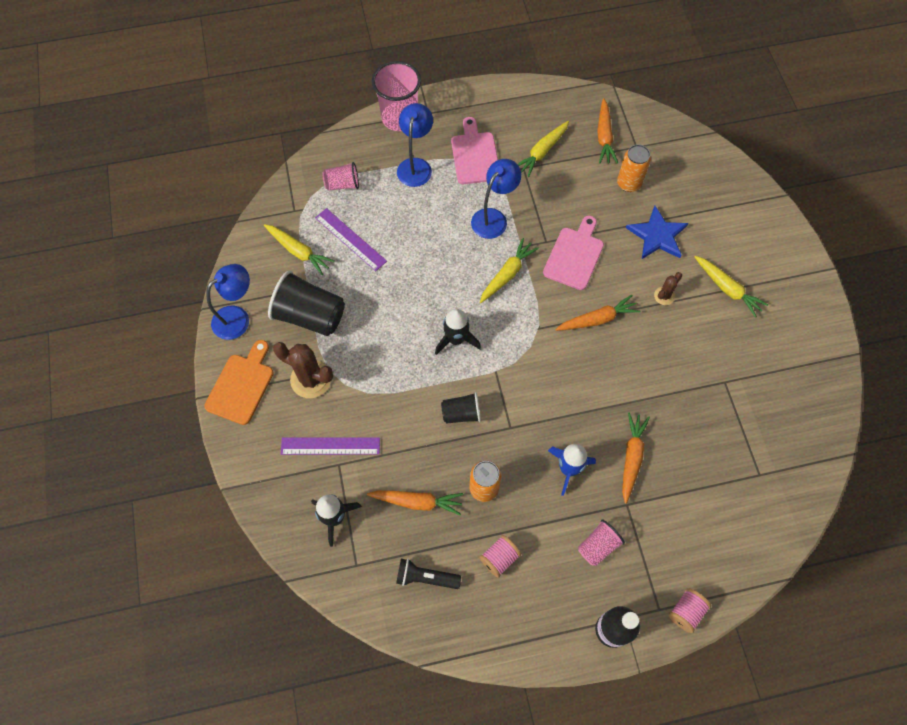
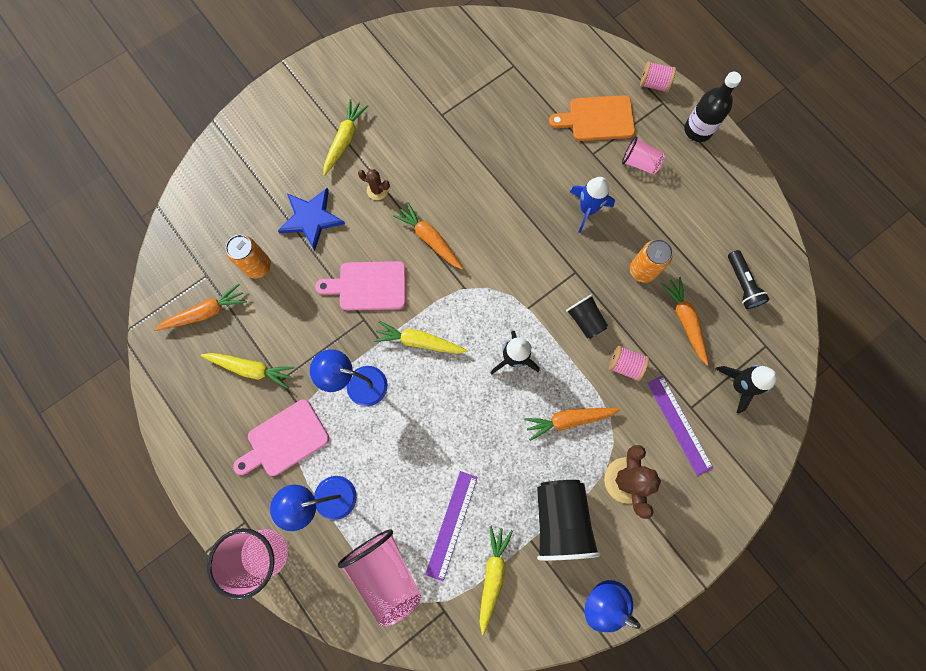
camera: 115 degrees left, 10 degrees up
orange cutting board [204,340,274,425] -> orange cutting board moved to [549,95,635,141]
pink cup [322,162,359,191] -> pink cup [338,529,422,626], size x1.81
pink spool [479,535,521,578] -> pink spool moved to [609,346,649,381]
orange carrot [622,413,650,504] -> orange carrot moved to [524,408,621,441]

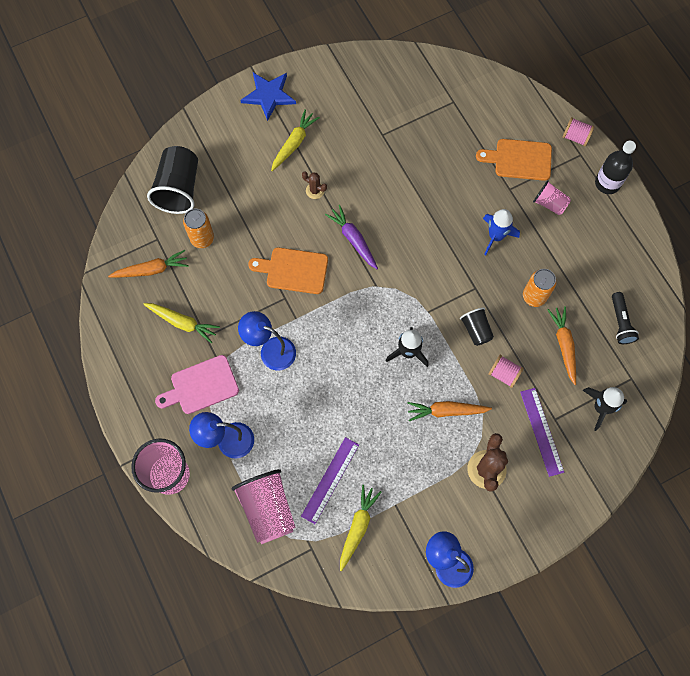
camera: 10 degrees right, 5 degrees down
blue star [278,188,345,250] -> blue star moved to [240,73,296,121]
pink cutting board [315,261,406,310] -> orange cutting board [248,247,328,294]
yellow carrot [374,321,467,354] -> none
orange carrot [393,202,463,270] -> purple carrot [325,205,378,269]
black cup [537,480,600,561] -> black cup moved to [147,146,198,214]

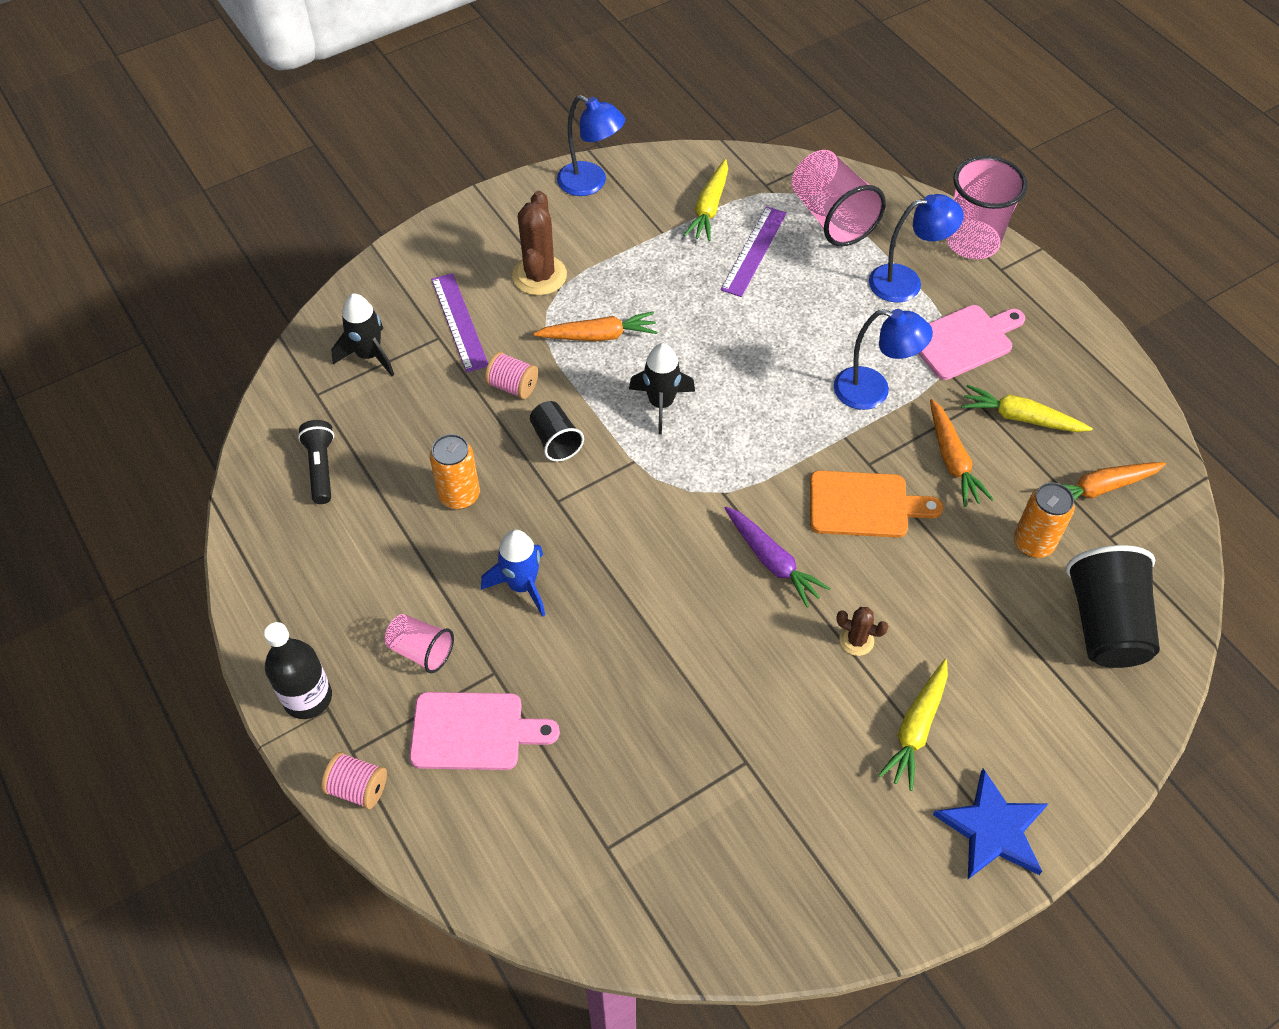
camera: 175 degrees right, 15 degrees down
orange cutting board [476,139,552,181] -> pink cutting board [410,692,560,770]
orange carrot [547,306,576,385] -> orange carrot moved to [930,399,994,507]

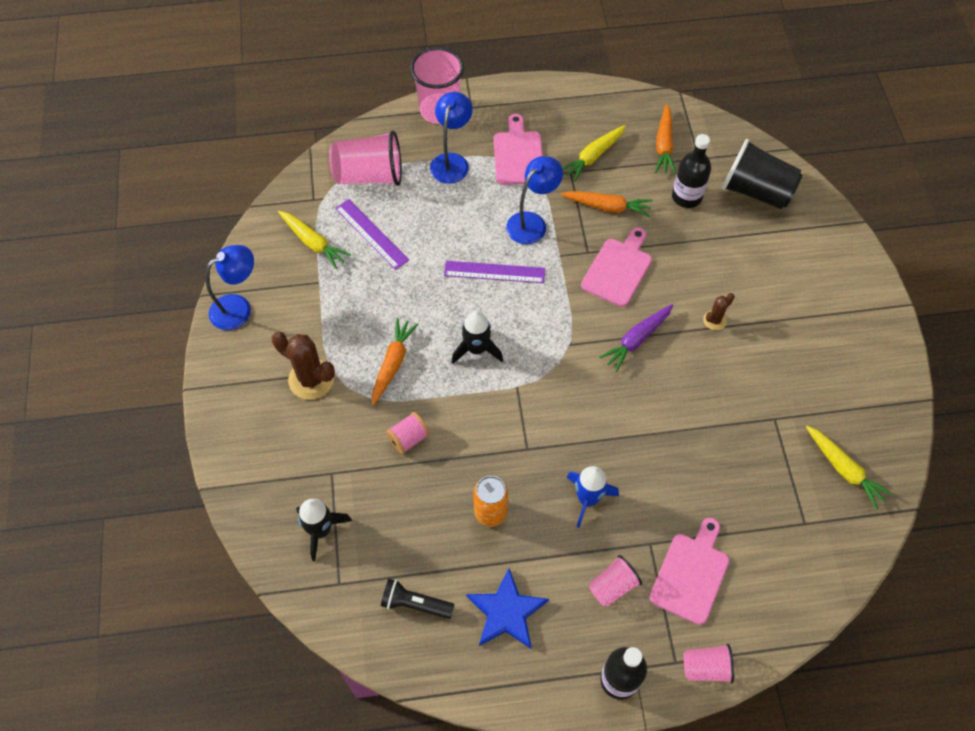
camera: 65 degrees left, 5 degrees up
pink spool [321,752,387,809] -> pink cup [684,644,734,683]
purple ruler [431,273,488,372] -> purple ruler moved to [444,261,545,283]
black cup [530,401,584,462] -> none
purple carrot [724,507,831,608] -> purple carrot turned 150 degrees clockwise [599,304,673,372]
orange cutting board [810,470,943,538] -> pink cutting board [581,228,652,307]
yellow carrot [878,659,948,791] -> yellow carrot moved to [806,426,893,509]
blue star [933,768,1048,879] -> blue star moved to [466,568,549,649]
orange can [1014,482,1075,558] -> black bottle [672,134,711,208]

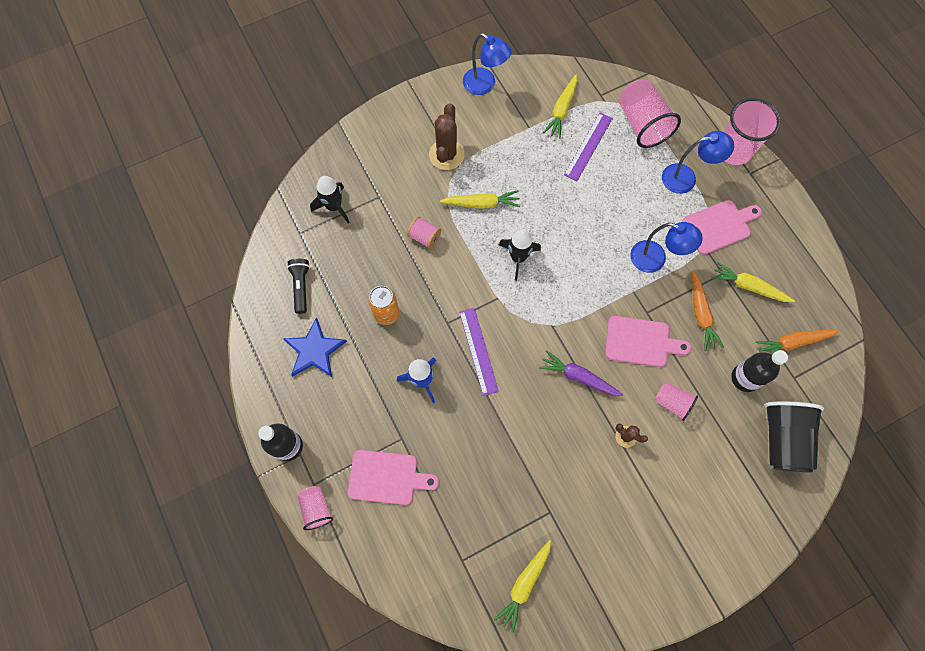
camera: 70 degrees right, 10 degrees up
orange carrot [372,318,418,405] -> yellow carrot [440,190,520,209]
purple ruler [444,261,545,283] -> purple ruler moved to [459,308,499,396]
pink cup [589,555,642,607] -> pink cup moved to [655,382,698,421]

